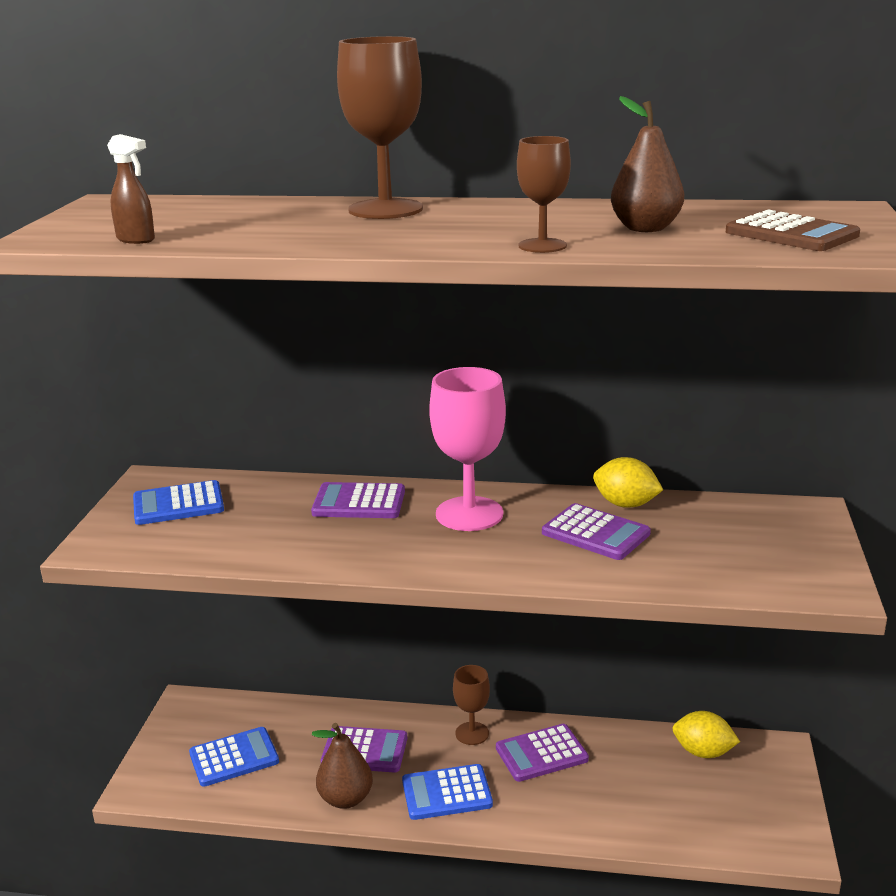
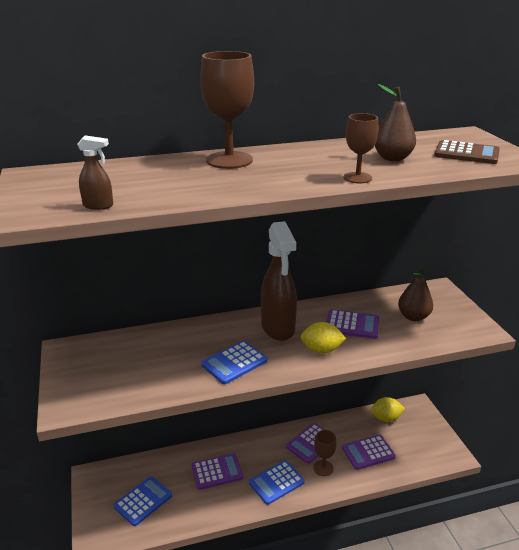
camera: 25 degrees left, 5 degrees up
blue calculator [133,480,224,525] -> blue calculator moved to [201,341,267,384]
purple calculator [311,482,405,518] -> purple calculator moved to [342,435,395,470]
brown pear [312,723,373,809] -> brown pear moved to [398,267,433,321]
pink goblet [429,367,506,531] -> brown spray bottle [261,221,297,341]
brown goblet [453,665,490,745] -> brown goblet moved to [313,430,337,476]
yellow lemon [593,457,663,508] -> yellow lemon moved to [301,322,346,353]

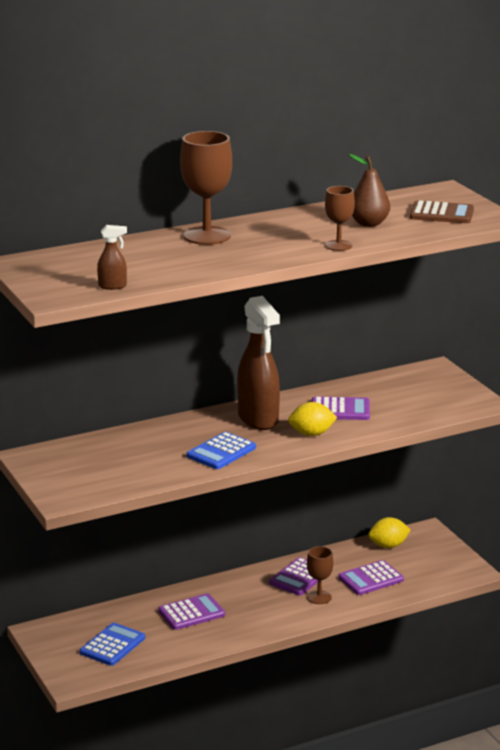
camera: 10 degrees left, 5 degrees down
blue calculator [249,460,305,505] -> none
brown pear [398,267,433,321] -> none

